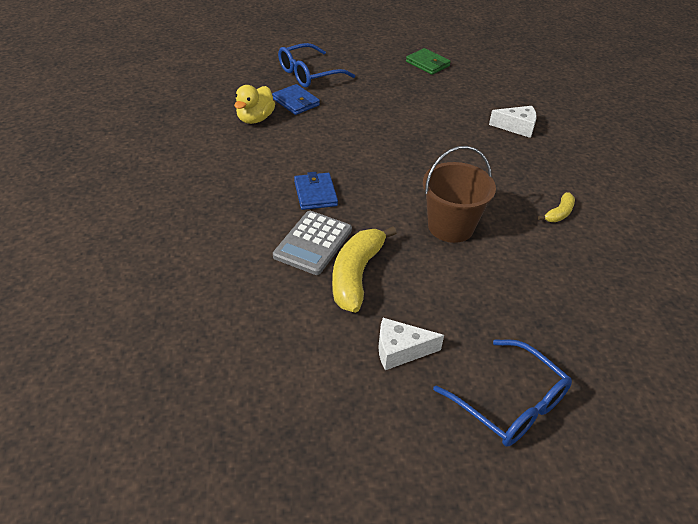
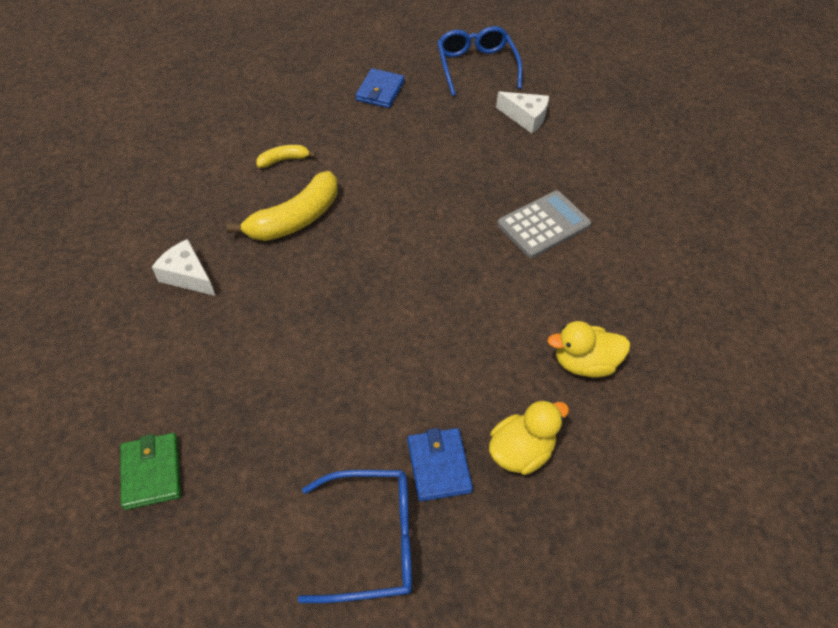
camera: 150 degrees left, 10 degrees up
blue wallet [294,172,338,210] -> blue wallet moved to [356,68,405,108]
yellow banana [332,226,397,313] -> yellow banana moved to [226,171,338,241]
brown bucket [423,146,496,243] -> none
none -> yellow duck [547,321,630,378]

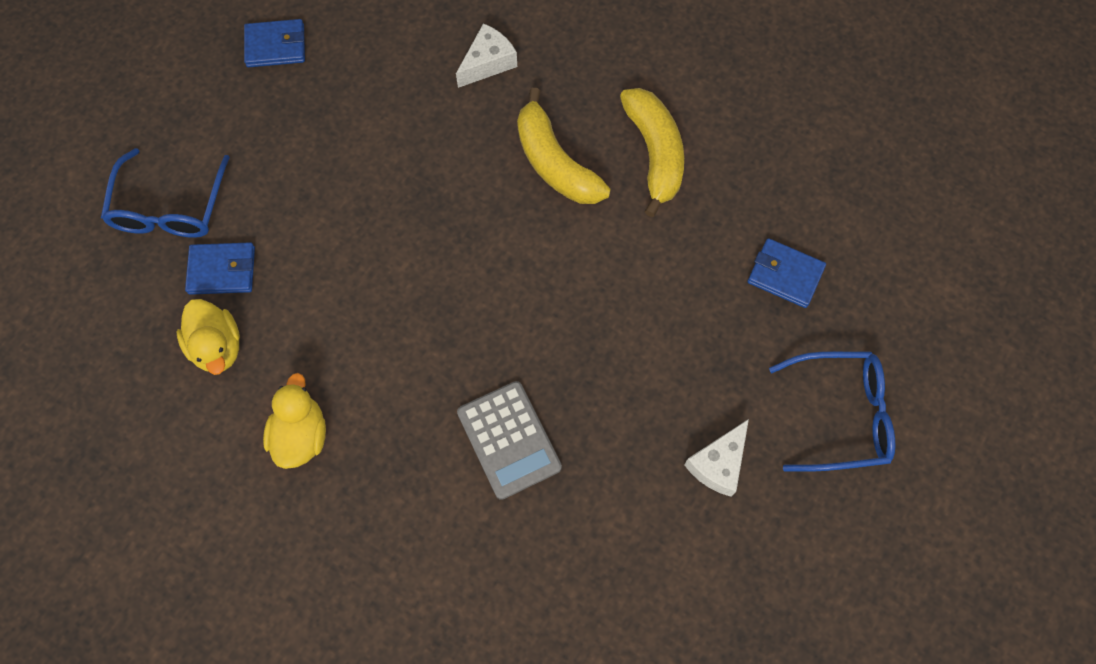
camera: 100 degrees right, 15 degrees up
green wallet [120,433,181,510] -> blue wallet [244,19,305,67]
yellow banana [257,145,316,168] -> yellow banana [620,88,684,217], size x1.97

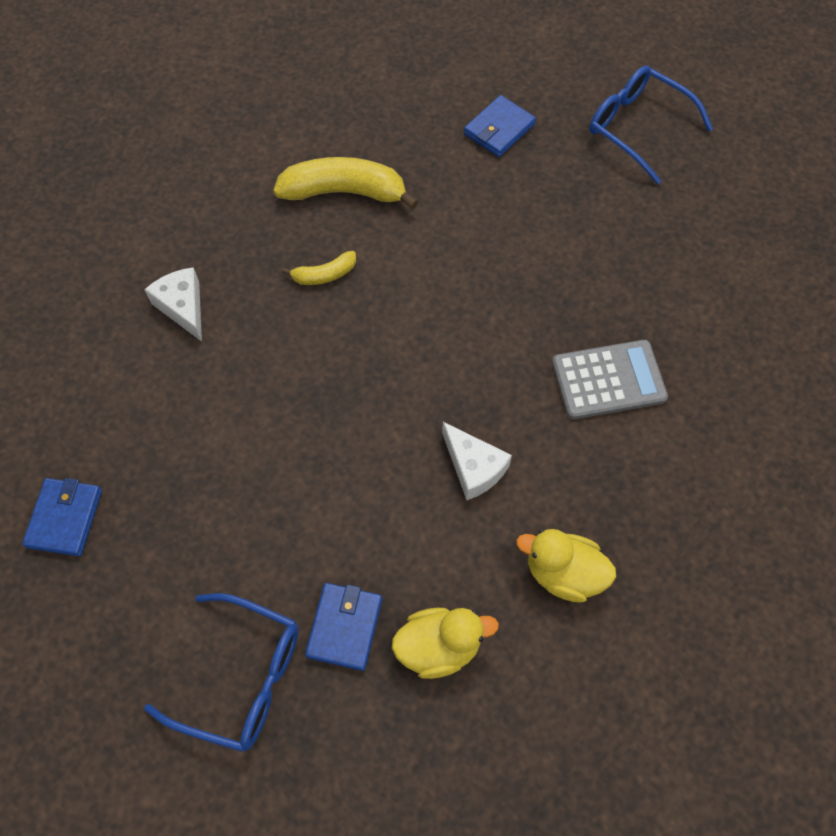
camera: 75 degrees left, 5 degrees down
yellow banana [517,88,611,204] -> yellow banana [282,251,356,285], size x0.51
white cheese [684,419,749,497] -> white cheese moved to [442,422,512,500]
blue glasses [769,351,895,472] -> blue glasses turned 60 degrees counterclockwise [589,65,713,184]

